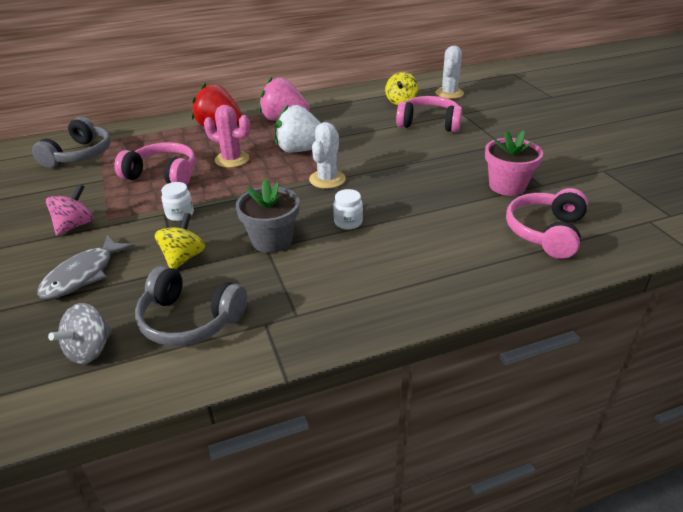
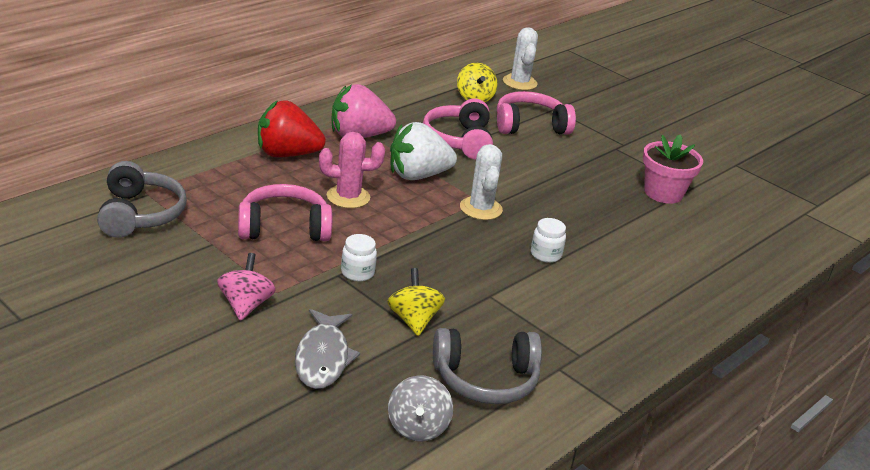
camera: 30 degrees left, 5 degrees down
grey flower pot [236,179,300,253] -> none
pink headphones [506,188,588,259] -> pink headphones moved to [423,98,493,160]

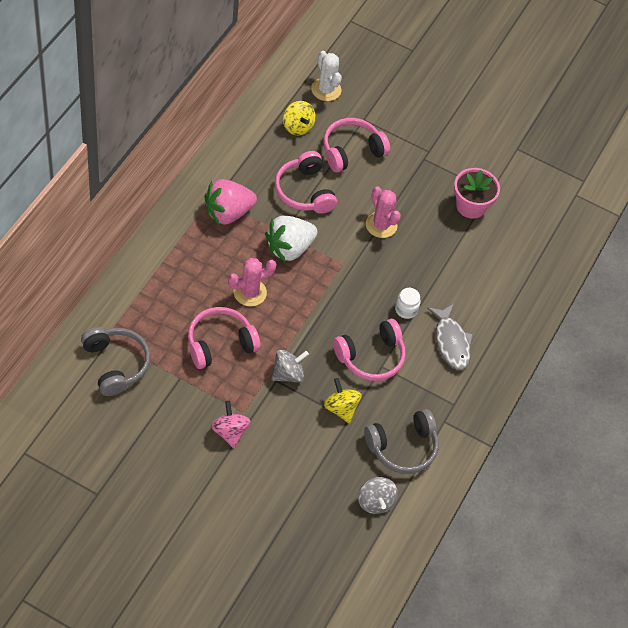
camera: 20 degrees left, 25 degrees up
red strawberry [258,100,326,157] -> none
grey fish [295,309,360,389] -> grey fish moved to [427,304,473,370]
white jar [341,234,377,281] -> grey spinning top [272,350,309,383]
white cactus [460,144,503,220] -> none
none -> pink headphones [333,319,406,381]
none -> pink cactus [366,186,401,238]

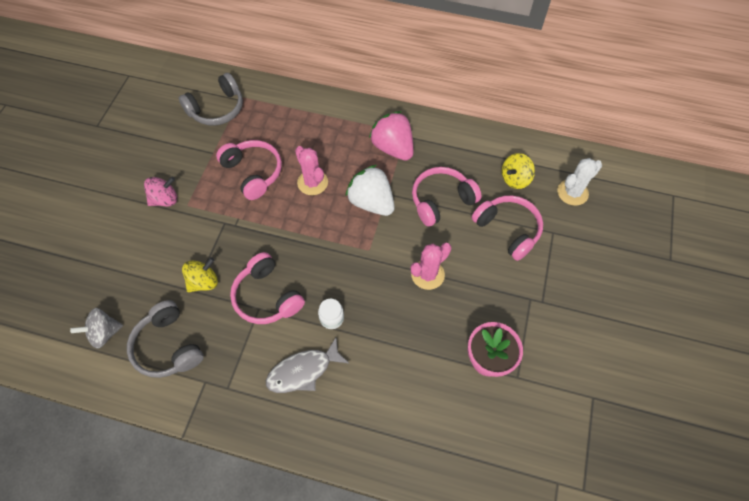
camera: 85 degrees right, 5 degrees up
grey spinning top [272,350,309,383] -> none

